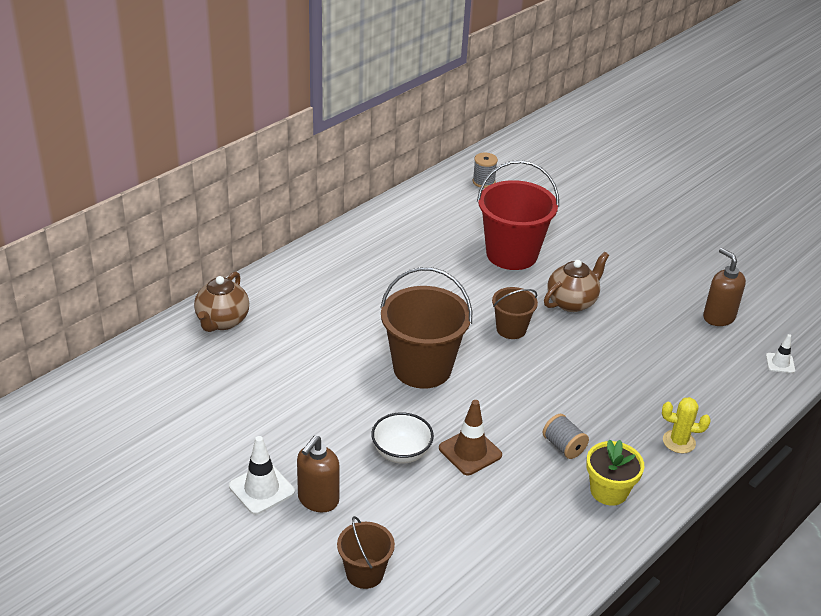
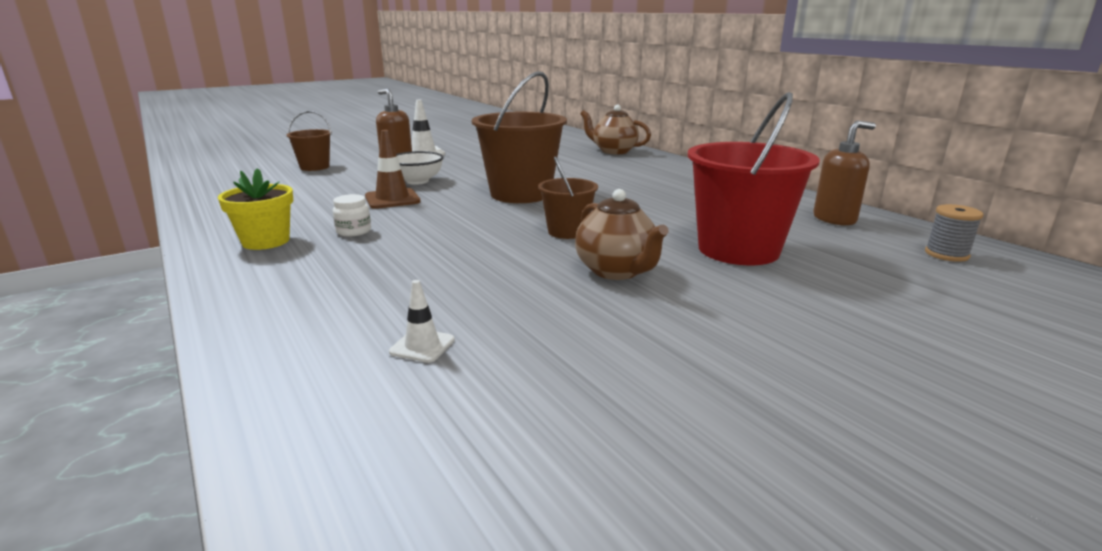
camera: 105 degrees right, 15 degrees down
grey spool [543,414,589,459] -> white jar [333,194,371,236]
yellow cactus [662,397,711,454] -> none
brown soap dispenser [703,248,746,326] -> brown soap dispenser moved to [813,120,876,225]
white traffic cone [766,334,795,373] -> white traffic cone moved to [389,280,455,363]

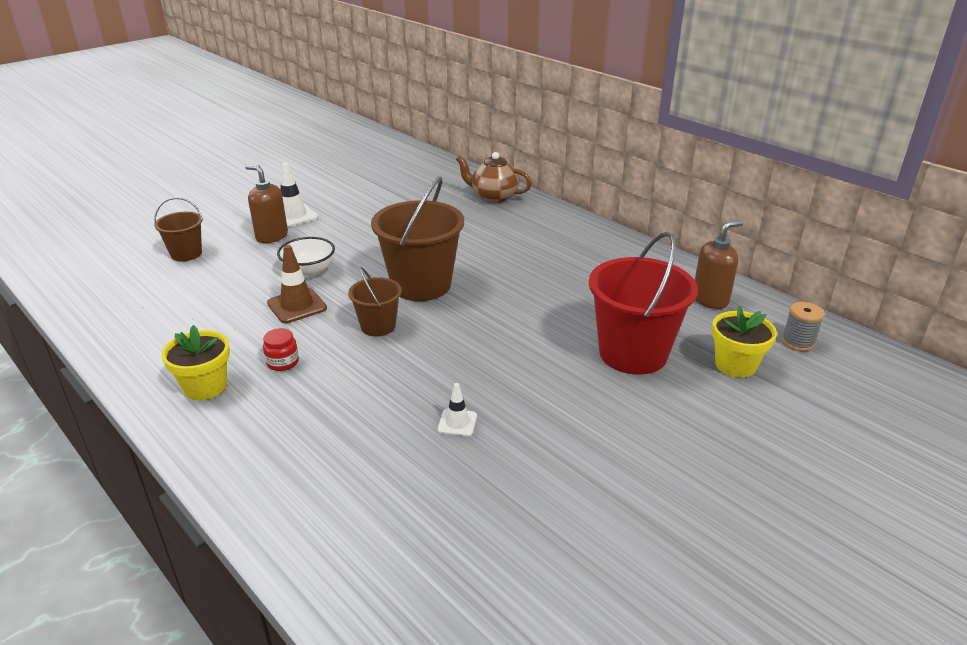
camera: 10 degrees left, 10 degrees up
white jar [333,194,371,236] -> red jar [263,328,299,371]
white traffic cone [389,280,455,363] -> white traffic cone moved to [438,383,477,436]
brown bucket [538,157,598,239] -> brown bucket moved to [348,267,402,336]
brown teapot [575,189,669,280] -> none
none -> yellow flower pot [712,306,777,378]

